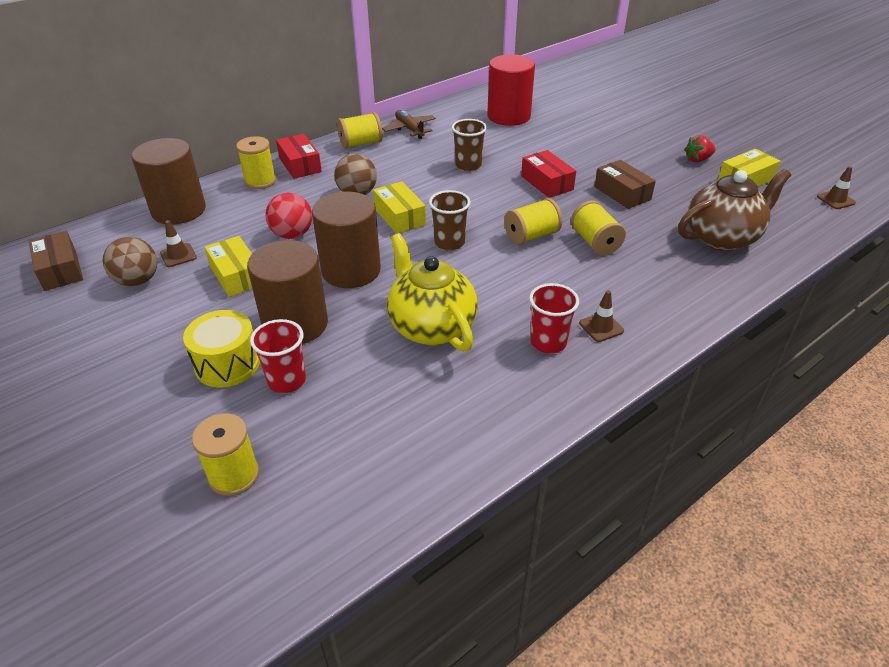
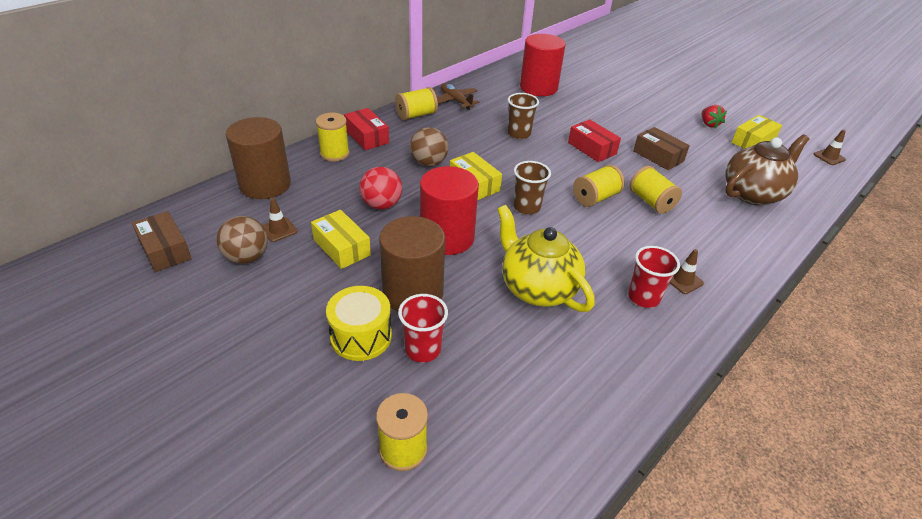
camera: 10 degrees left, 0 degrees up
brown cylinder [312,192,381,288] -> red cylinder [420,166,479,255]
red strawberry [684,135,716,162] -> red strawberry turned 75 degrees counterclockwise [702,105,727,128]

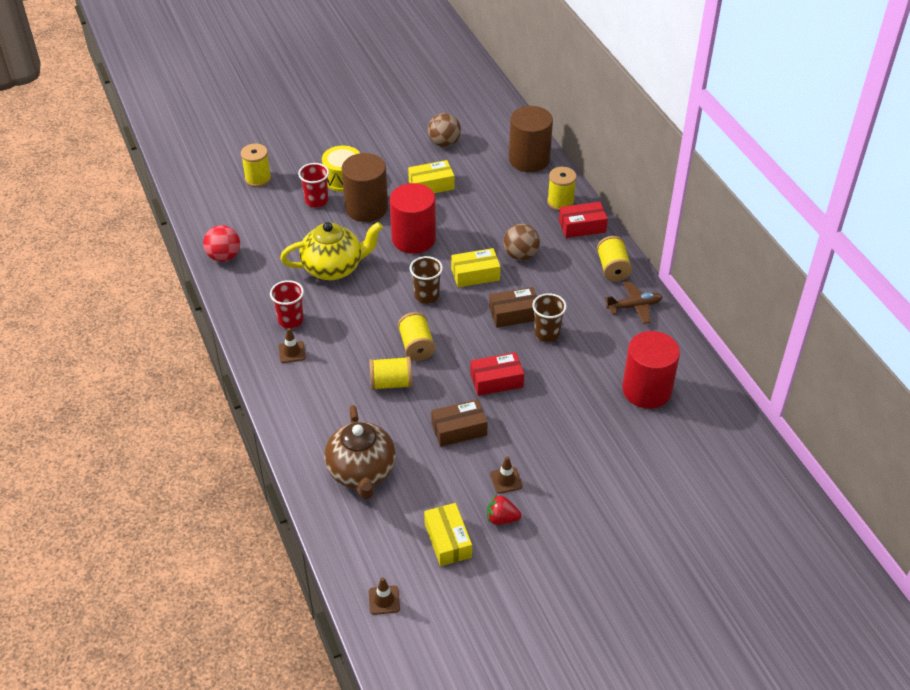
camera: 115 degrees right, 5 degrees up
brown box [132,211,192,272] -> brown box moved to [489,287,537,328]
brown traffic cone [262,198,297,242] -> brown traffic cone moved to [490,456,523,494]
red ball [359,167,402,210] -> red ball moved to [203,225,240,262]

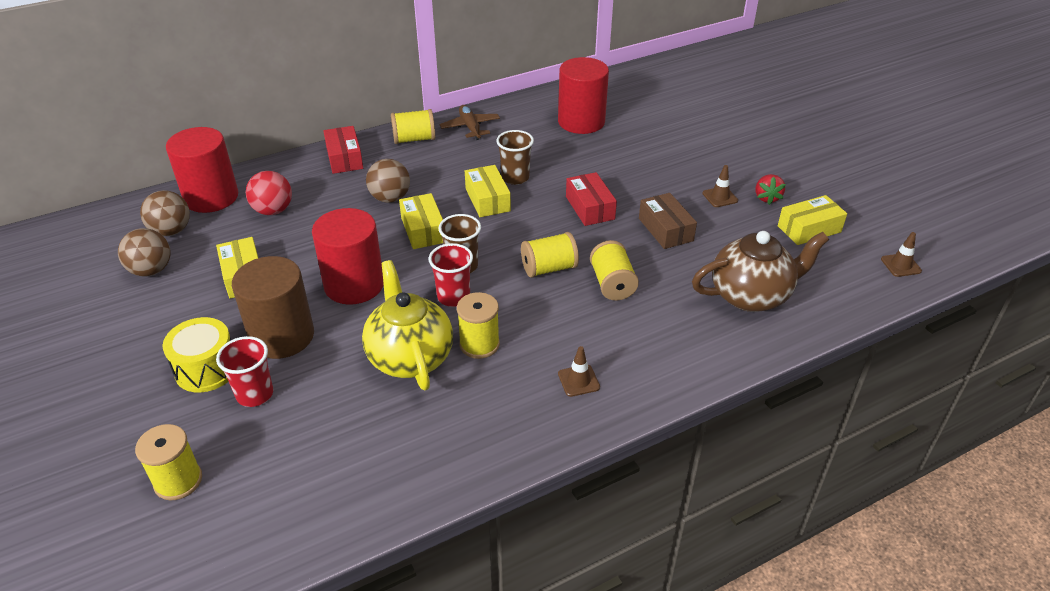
camera: 95 degrees left, 5 degrees down
red ball [203,225,240,262] -> red ball moved to [246,171,292,215]
red cup [270,280,304,329] -> red cup moved to [429,243,473,307]
brown box [489,287,537,328] -> yellow box [465,165,511,217]
brown cylinder [509,106,553,172] -> red cylinder [166,127,238,213]
yellow spool [547,167,577,211] -> yellow spool moved to [457,292,500,359]
none -> brown ball [140,190,190,236]

